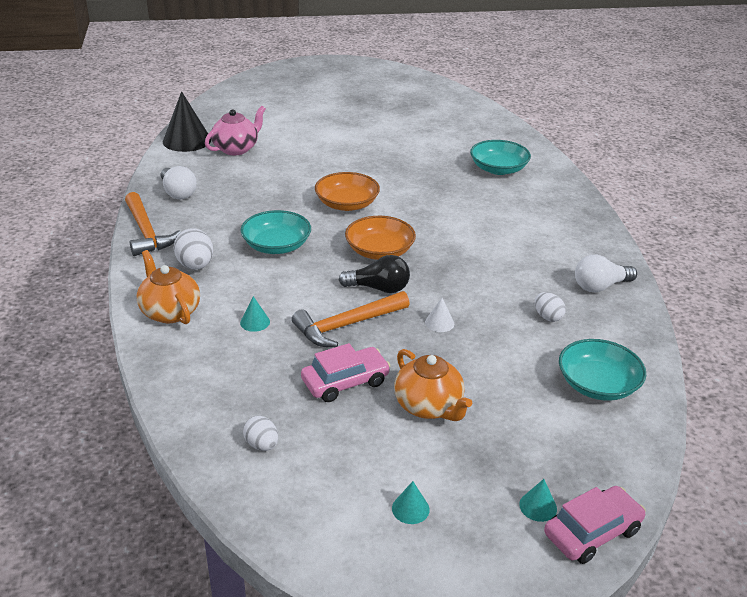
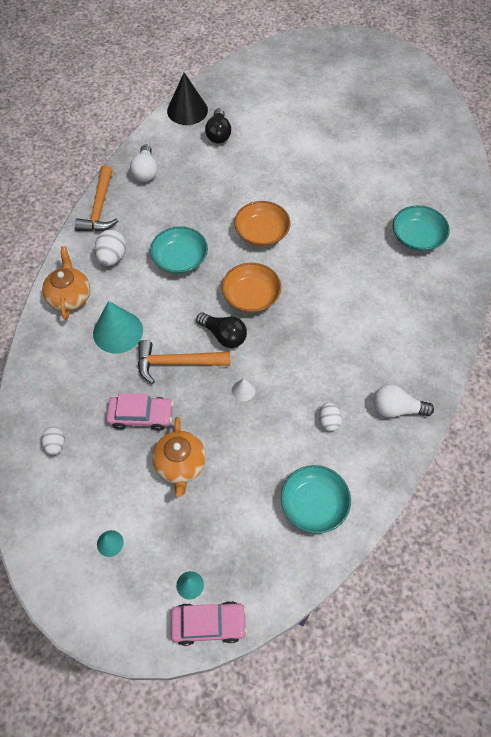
camera: 30 degrees right, 25 degrees up
pink teapot [205,106,266,155] -> black light bulb [205,108,231,143]
turquoise cone [240,296,270,332] -> turquoise cone [93,301,143,354], size x2.20

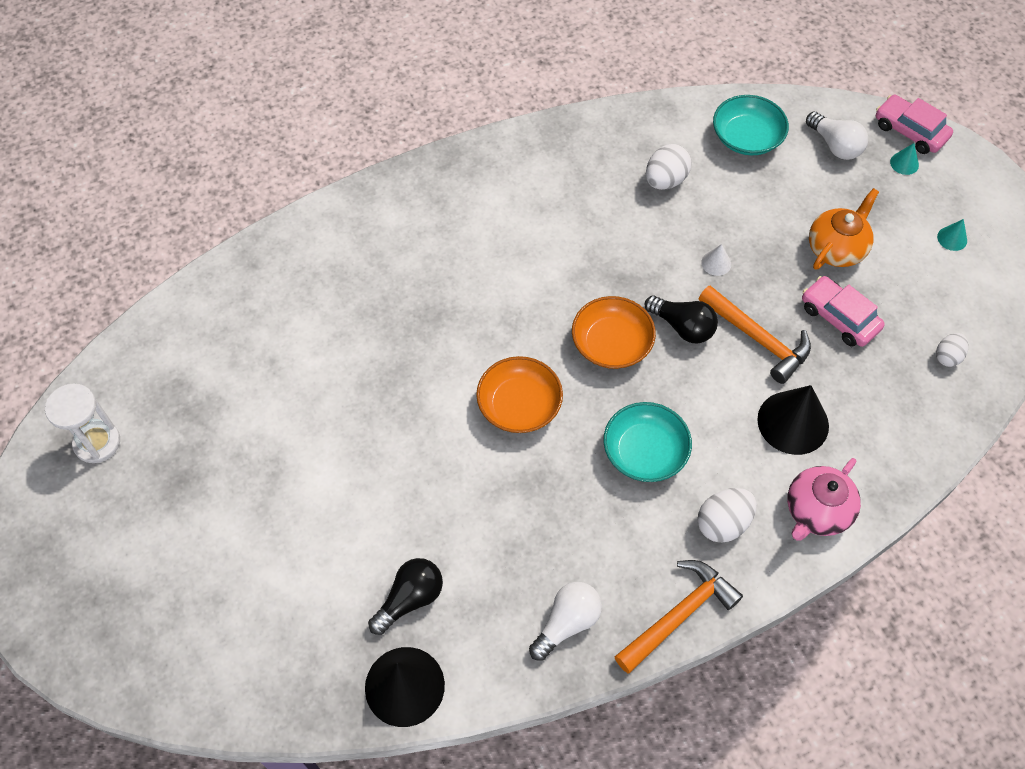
camera: 135 degrees left, 0 degrees up
orange teapot [42,246,90,320] -> pink teapot [787,458,861,541]
turquoise cone [93,301,143,354] -> black cone [757,385,829,455]
black light bulb [196,313,247,348] -> black light bulb turned 135 degrees clockwise [645,295,718,344]
white egg [319,402,342,431] -> white egg [646,144,692,190], size x1.56
white light bulb [373,384,434,417] -> white light bulb moved to [806,112,868,160]
turquoise bowl [393,205,450,251] -> none
none -> white hourglass [45,384,120,463]

